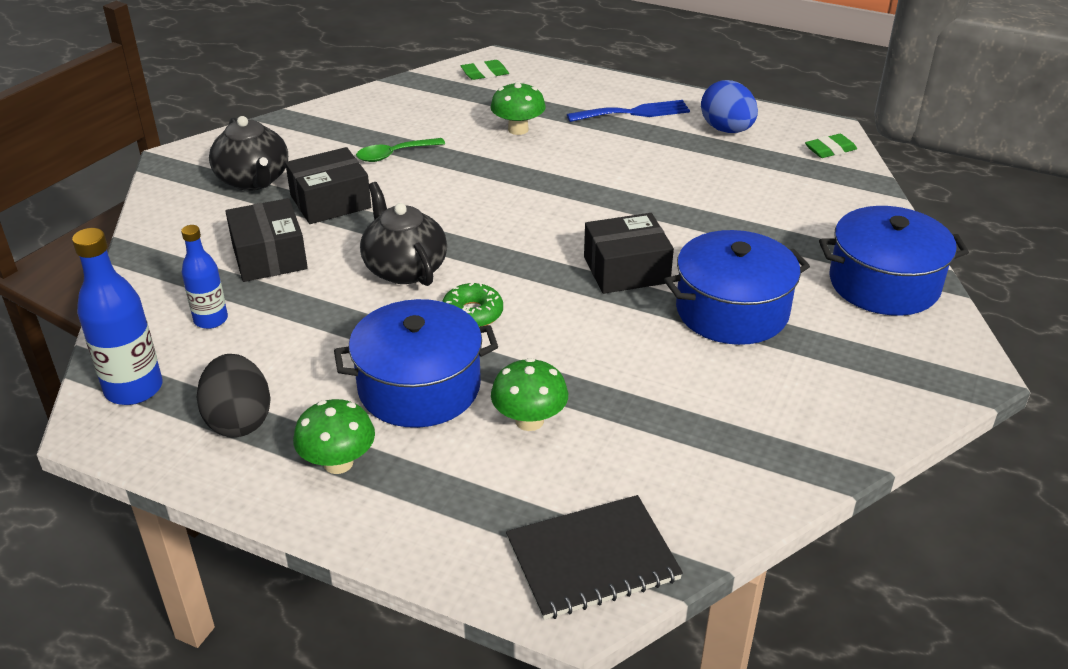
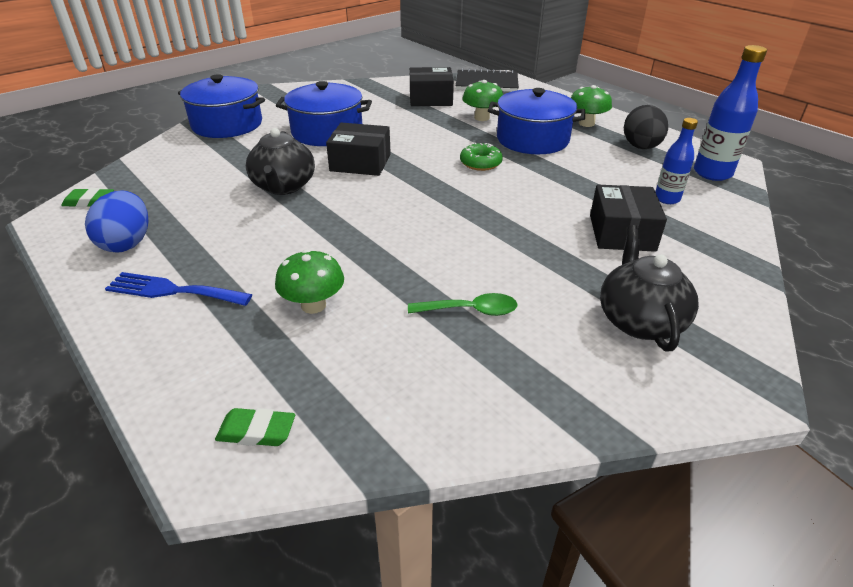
camera: 155 degrees left, 0 degrees up
black box [285,147,371,224] -> black box moved to [410,67,454,106]
black teapot [360,182,447,286] -> black teapot moved to [246,128,315,195]

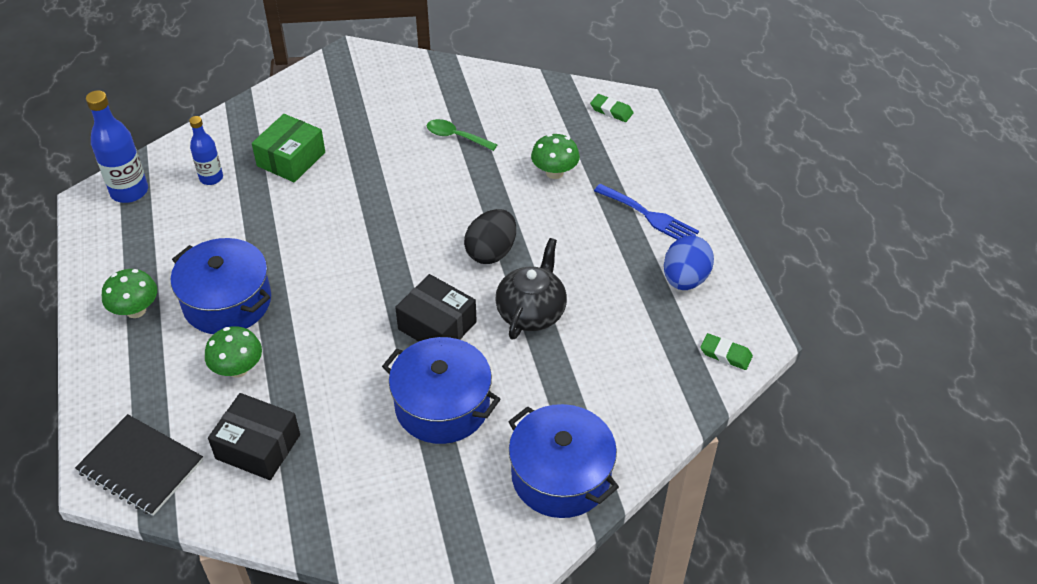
camera: 155 degrees left, 10 degrees up
green donut [460,143,503,171] -> none
black box [590,185,667,252] -> green box [252,114,325,182]
black teapot [600,225,699,352] -> none
black egg [624,105,668,149] -> black egg moved to [464,209,516,264]

